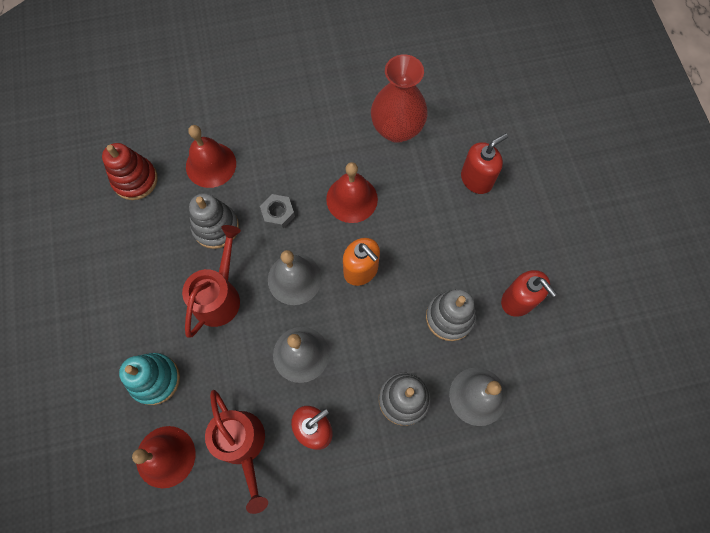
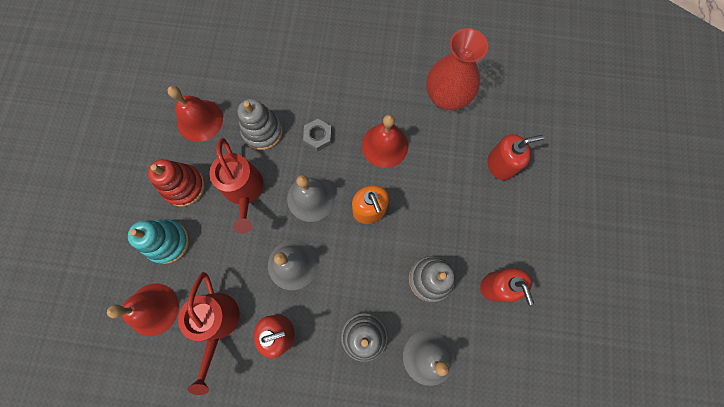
camera: 20 degrees right, 5 degrees up
red stacking toy [102,143,158,200] -> red stacking toy moved to [148,159,205,207]
red watering can [182,225,241,338] -> red watering can turned 120 degrees clockwise [209,138,263,234]
red bell [186,125,236,188] -> red bell moved to [167,86,223,142]

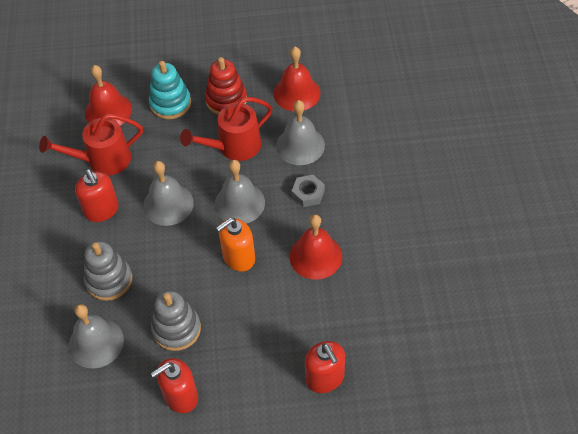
camera: 80 degrees right, 20 degrees down
grey stacking toy [238,99,283,150] -> grey bell [276,100,325,165]
red vase [426,28,488,110] -> none

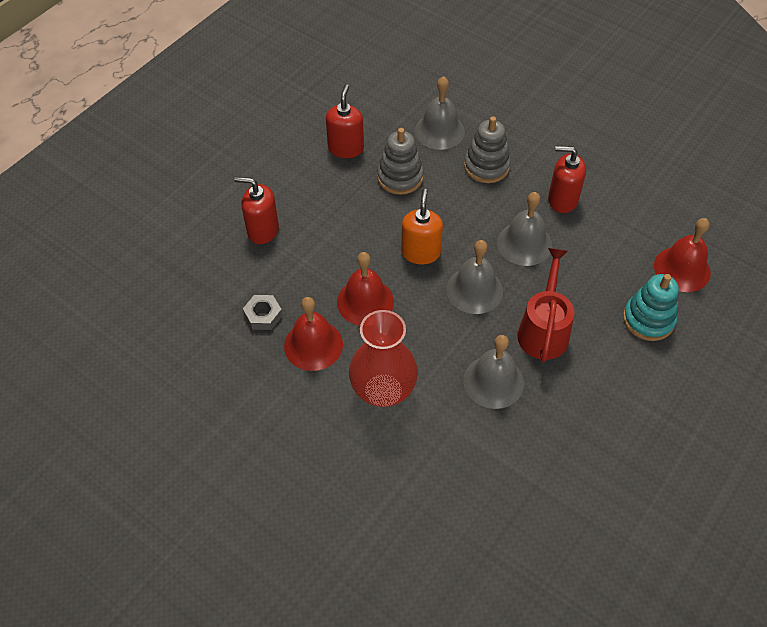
camera: 130 degrees right, 0 degrees up
red watering can [39,114,143,175] -> none
red stacking toy [205,57,247,115] -> none
red bell [274,47,320,111] -> red bell moved to [284,297,343,371]
grey nut [292,175,325,207] -> grey nut moved to [243,295,283,330]
none -> red vase [349,310,418,407]

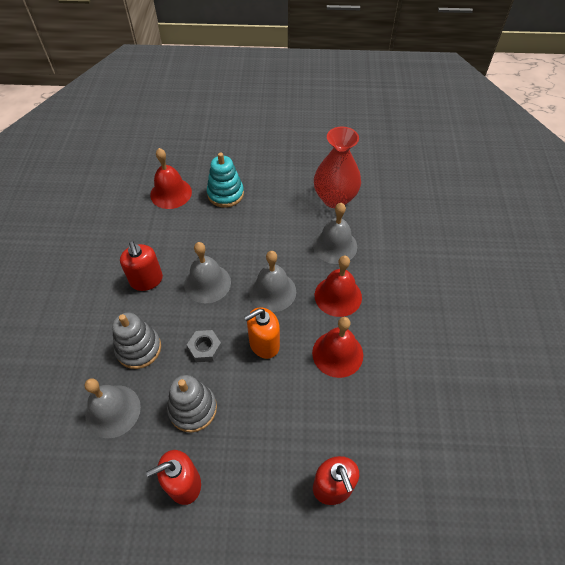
camera: 125 degrees left, 0 degrees up
grey nut [243,295,283,330] -> grey nut moved to [187,330,222,362]
red bell [284,297,343,371] -> red bell moved to [315,256,362,317]
red vase [349,310,418,407] -> red vase moved to [314,127,361,208]
red watering can [518,248,574,362] -> none

